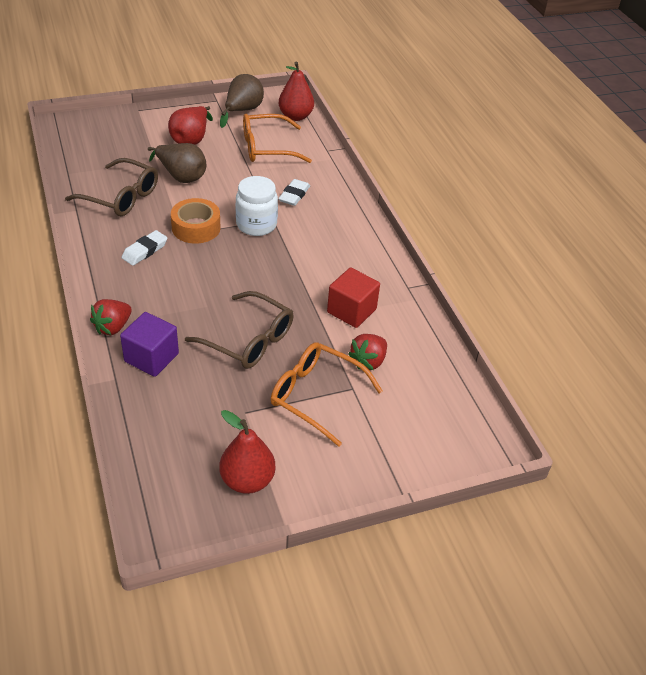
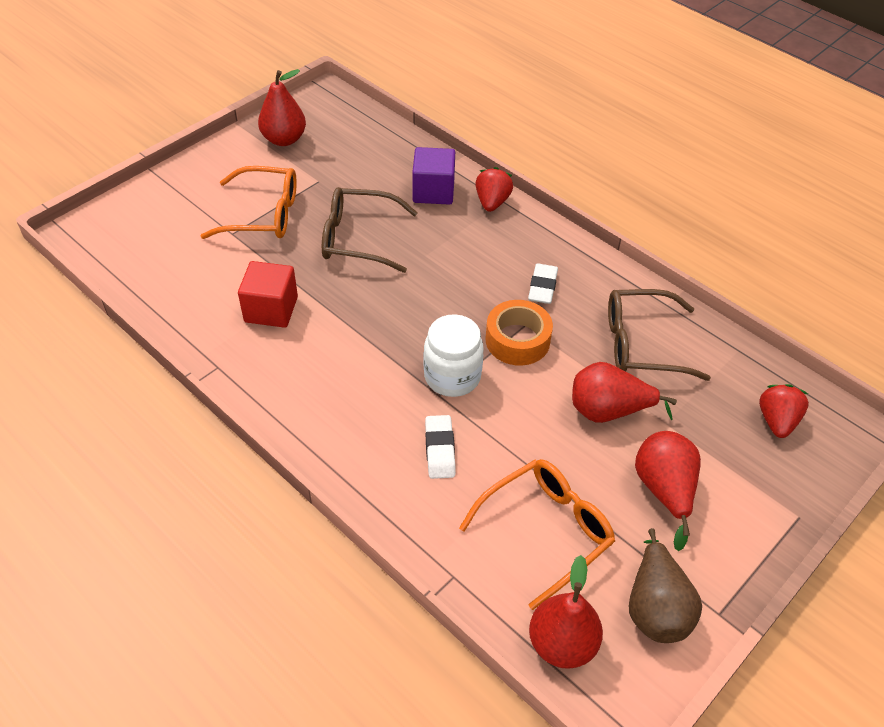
camera: 155 degrees right, 5 degrees up
brown pear [148,143,206,183] -> red pear [572,362,677,423]
red strawberry [348,334,387,370] -> red strawberry moved to [759,384,809,438]

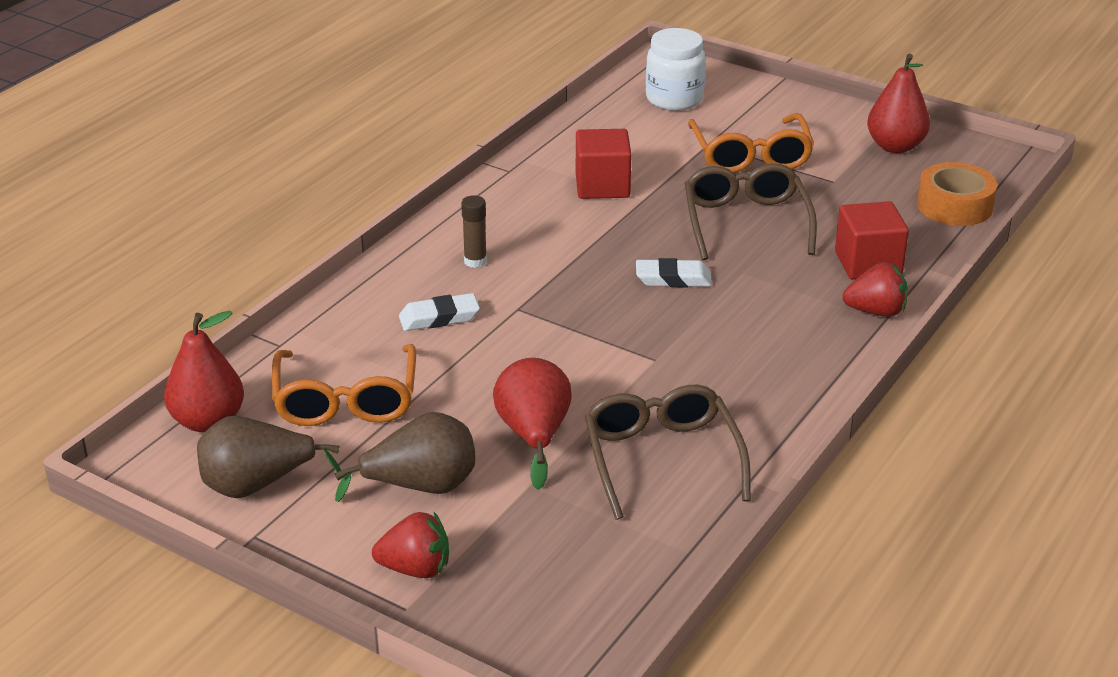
camera: 80 degrees right, 15 degrees down
purple cube [412,147,455,205] -> red cube [835,201,909,280]
white jar [424,314,484,397] -> white jar moved to [646,28,706,111]
orange glasses [459,459,615,610] -> orange glasses turned 45 degrees clockwise [272,344,416,426]
orange tape [486,300,553,366] -> orange tape moved to [917,162,997,226]
white eraser [528,263,558,304] -> white eraser moved to [636,258,712,287]
red pear [635,431,701,551] -> brown pear [335,412,475,502]
red strawberry [759,384,809,438] -> red strawberry moved to [372,512,449,578]
none -> brown glue stick [461,195,487,268]

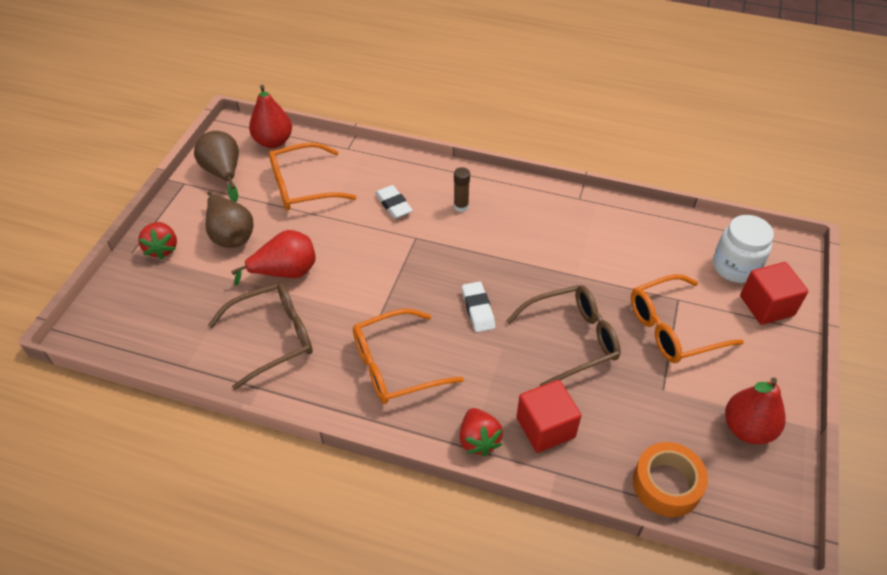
camera: 75 degrees right, 15 degrees up
red cube [576,129,632,199] -> red cube moved to [740,262,808,325]
none -> orange glasses [353,309,464,404]

